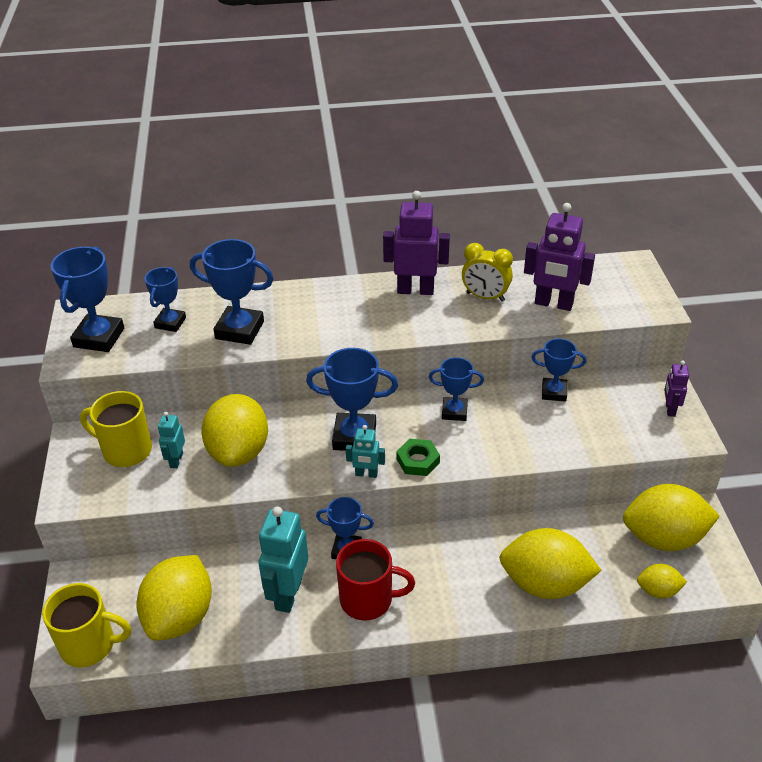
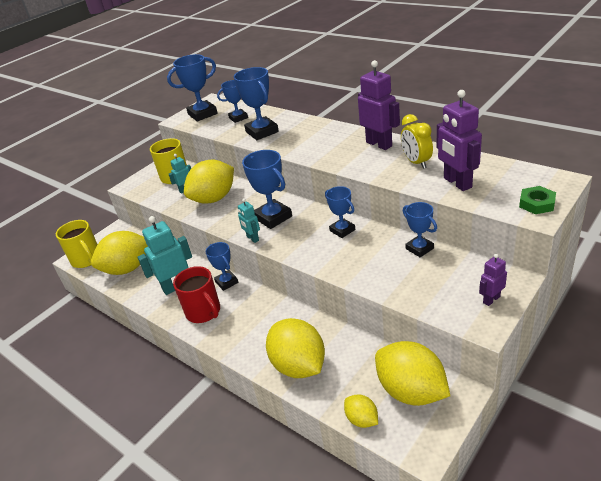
camera: 50 degrees right, 5 degrees down
green nut [396,439,440,476] -> green nut moved to [519,186,556,214]

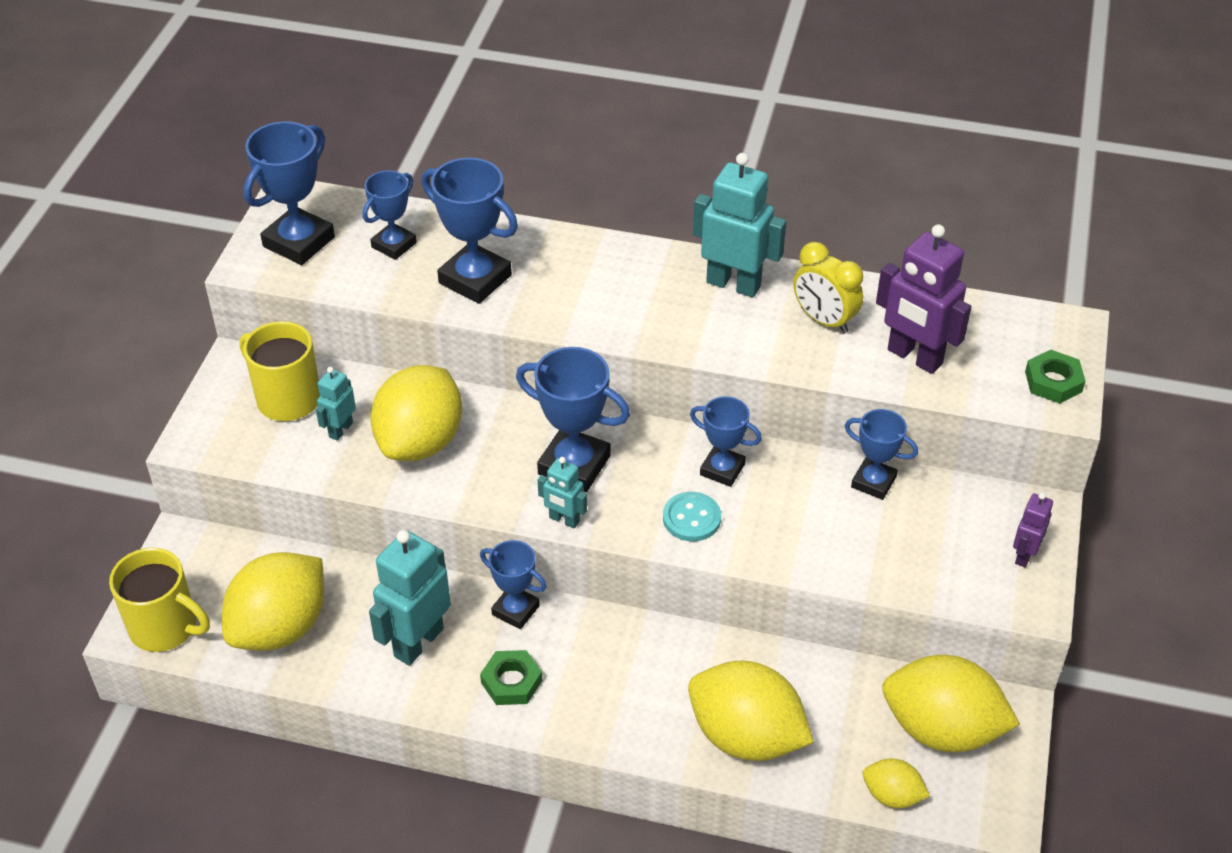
camera: 30 degrees left, 10 degrees up
red mug [173,266,220,323] -> green nut [480,650,542,705]
purple robot [358,60,400,150] -> turquoise robot [693,153,786,298]
none -> turquoise button [663,492,721,541]

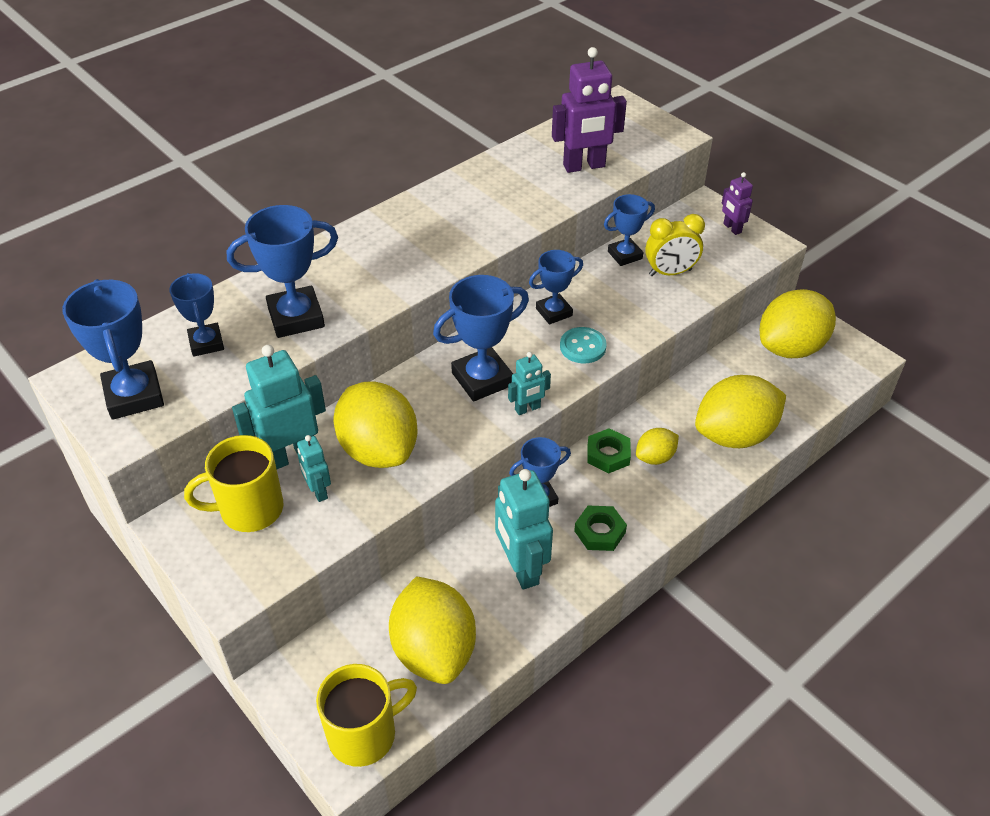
camera: 55 degrees left, 0 degrees up
turquoise robot [693,153,786,298] -> turquoise robot moved to [232,345,326,469]
yellow clock [793,242,863,334] -> yellow clock moved to [645,214,705,276]
yellow lemon [863,759,930,808] -> yellow lemon moved to [636,428,679,465]
green nut [1025,350,1086,404] -> green nut moved to [587,428,631,473]

